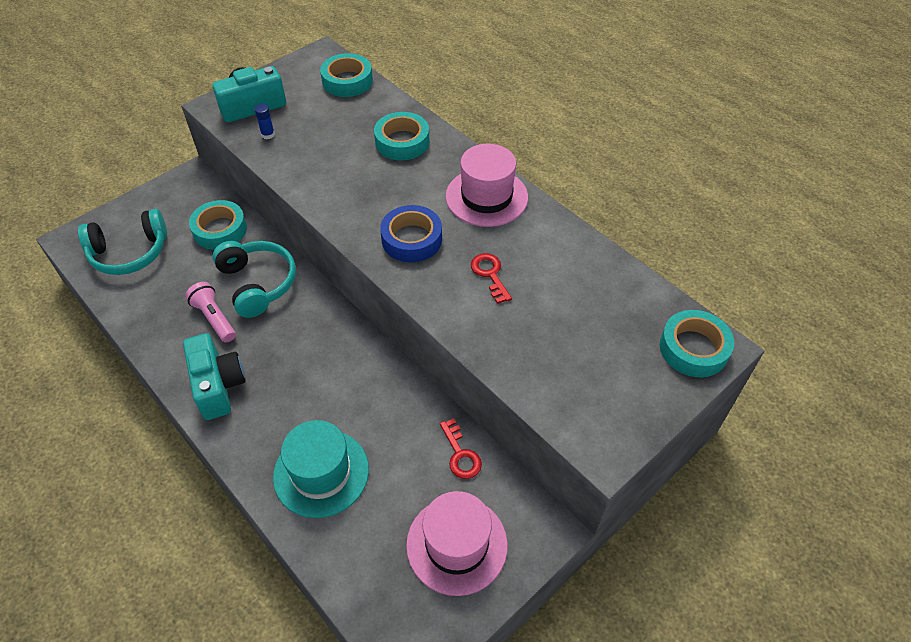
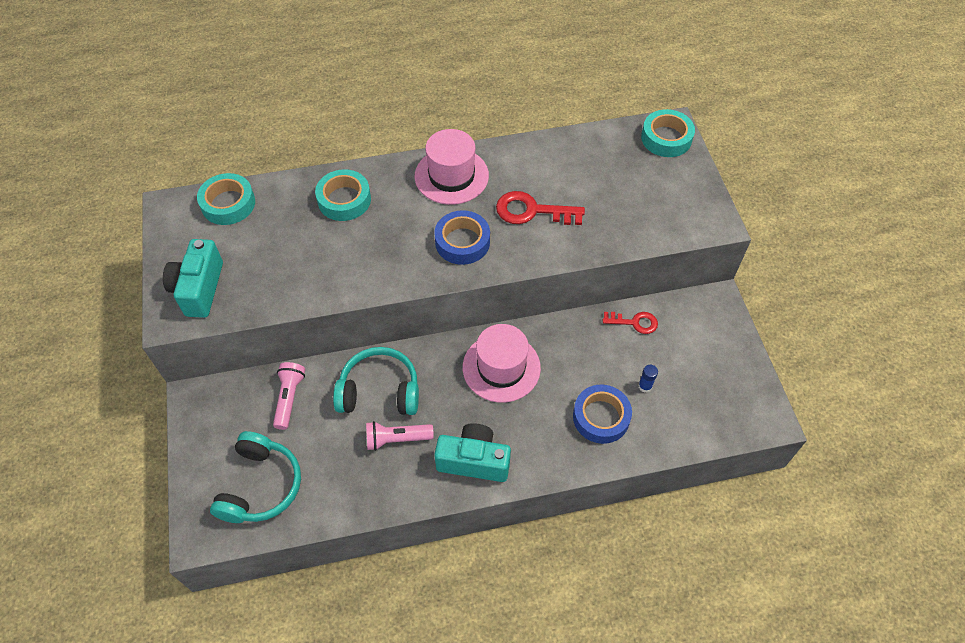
camera: 60 degrees left, 5 degrees up
turquoise tape [189,200,247,250] -> pink flashlight [273,362,305,430]
blue glue stick [254,104,275,139] -> blue glue stick moved to [638,365,658,393]
turquoise hat [273,420,369,518] -> blue tape [573,385,632,444]
pink hat [406,491,508,596] -> pink hat moved to [463,324,541,403]
red key [471,253,512,304] -> red key [496,191,585,225], size x1.58

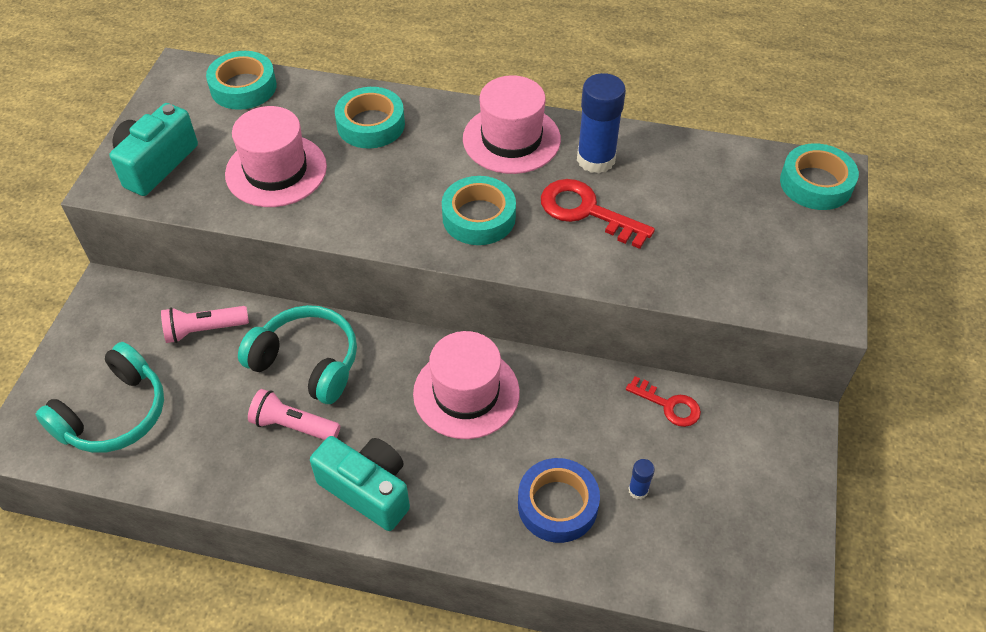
camera: 25 degrees right, 5 degrees down
pink flashlight [273,362,305,430] -> pink flashlight turned 135 degrees counterclockwise [161,306,249,343]
blue tape [434,210,490,265] -> turquoise tape [442,176,516,245]
none -> pink hat [225,106,327,207]
none -> blue glue stick [577,73,626,174]

